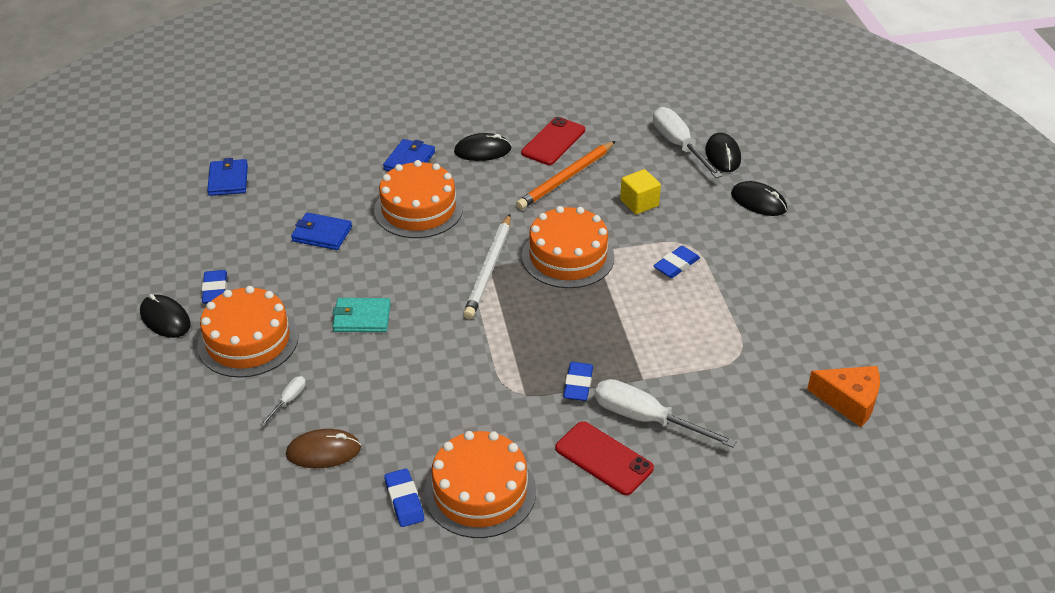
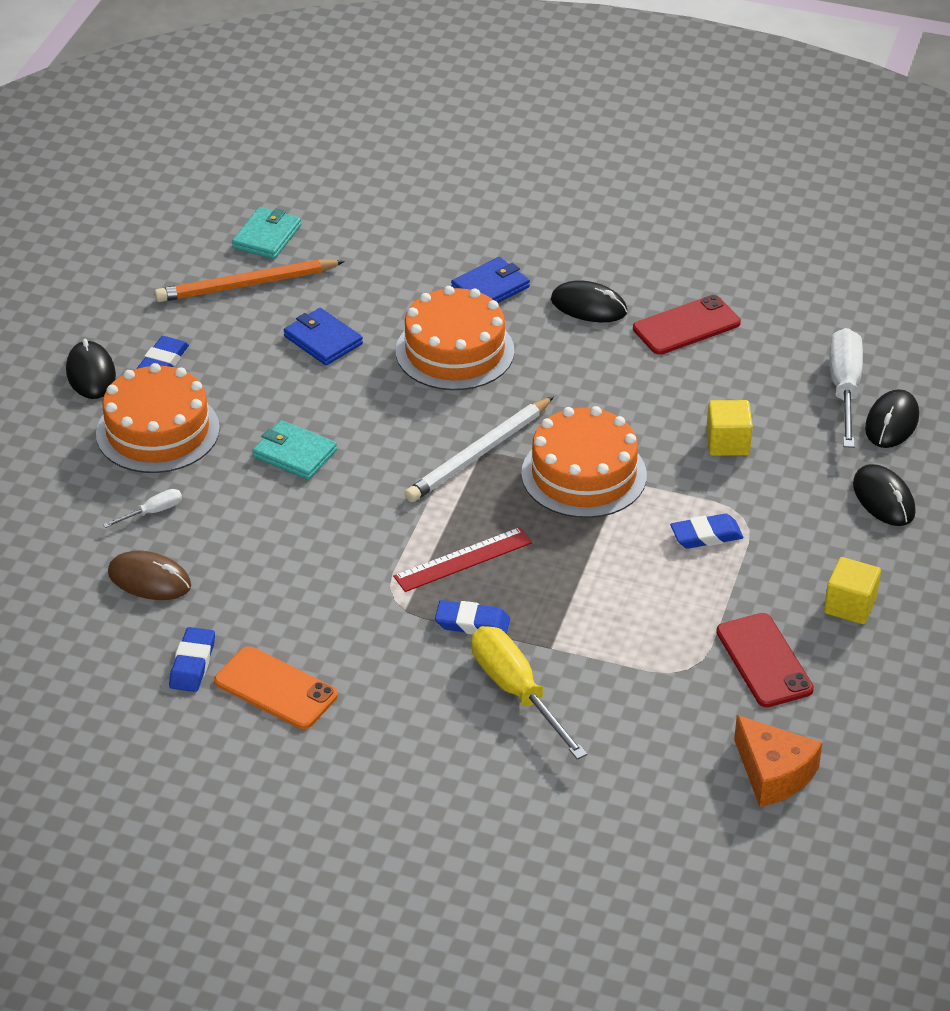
camera: 30 degrees right, 0 degrees up
blue wallet [207,158,248,196] -> turquoise wallet [232,207,301,259]
orange cake [424,431,536,538] -> orange phone [214,646,338,729]
orange pencil [516,141,616,210] -> orange pencil moved to [155,260,345,302]
red phone [555,421,654,495] -> red phone moved to [716,613,814,707]
blue eraser [563,362,593,401] -> blue eraser turned 60 degrees clockwise [435,600,510,634]
white screwdriver [595,379,737,448] -> yellow screwdriver [472,626,587,760]
none -> red ruler [393,527,532,592]
none -> yellow cube [824,557,881,624]

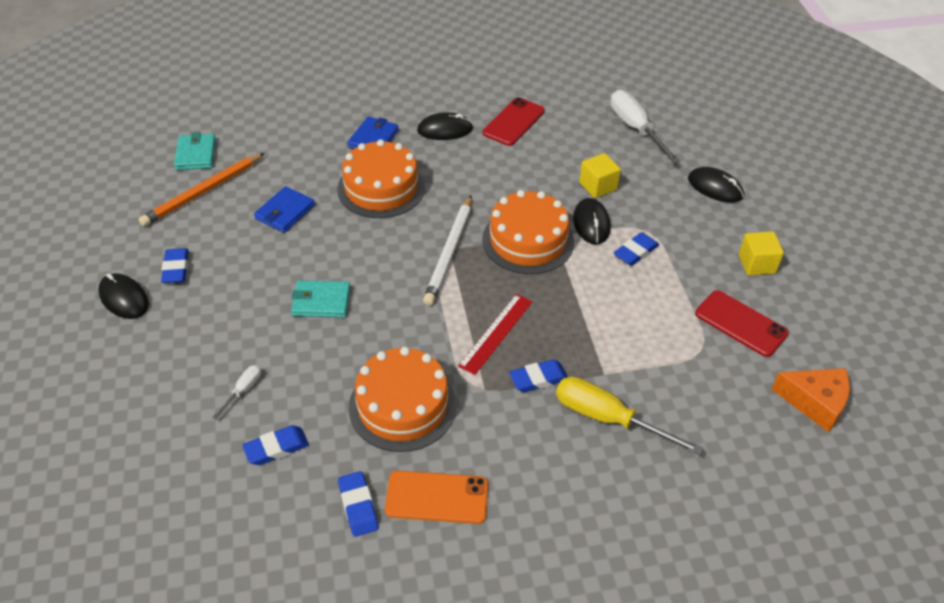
camera: 30 degrees left, 5 degrees up
orange cake [96,363,220,473] -> orange cake moved to [349,347,457,452]
brown mouse [108,551,191,600] -> blue eraser [242,425,309,465]
blue wallet [284,308,363,365] -> blue wallet turned 75 degrees counterclockwise [254,186,315,233]
black mouse [865,389,919,448] -> black mouse moved to [573,198,611,245]

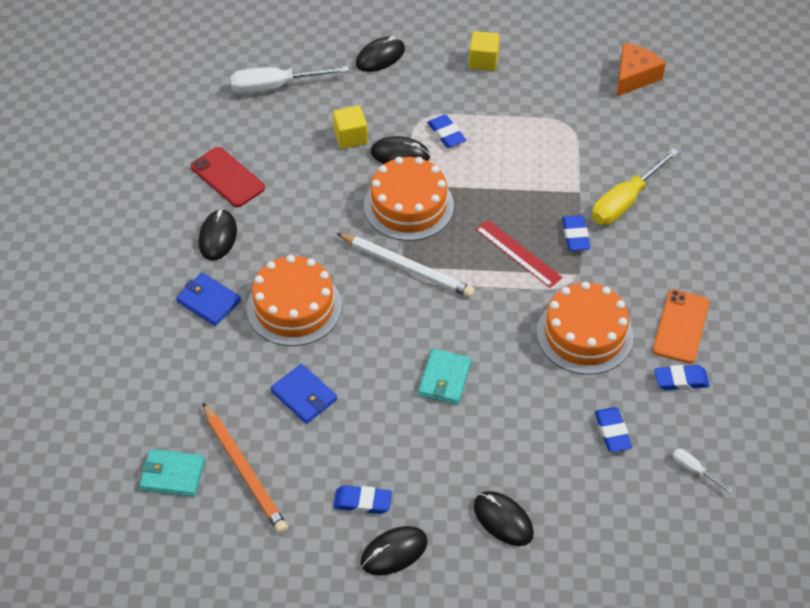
camera: 75 degrees left, 5 degrees up
white screwdriver [212,365,261,420] -> white screwdriver moved to [672,449,733,494]
red phone [695,290,789,357] -> none
none -> black mouse [474,491,534,546]

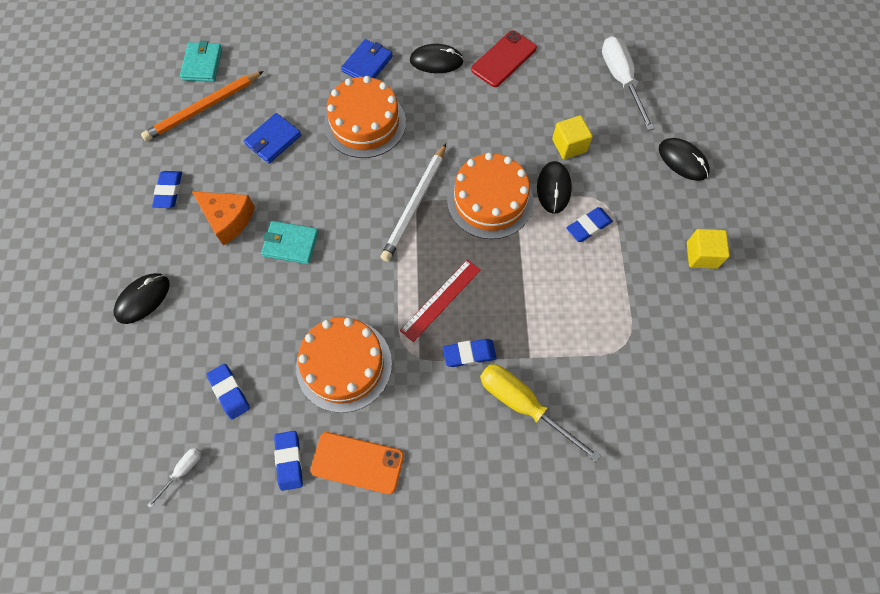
camera: 85 degrees right, 15 degrees up
black mouse [361,526,428,575] -> none
blue eraser [595,407,632,452] -> blue eraser turned 75 degrees clockwise [206,364,250,419]
orange cheese [617,43,666,97] -> orange cheese moved to [192,191,255,246]

